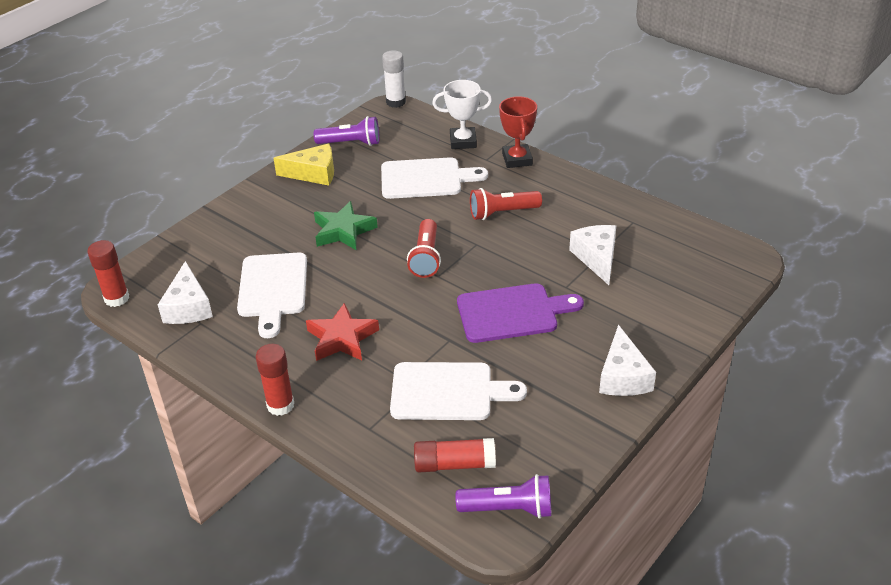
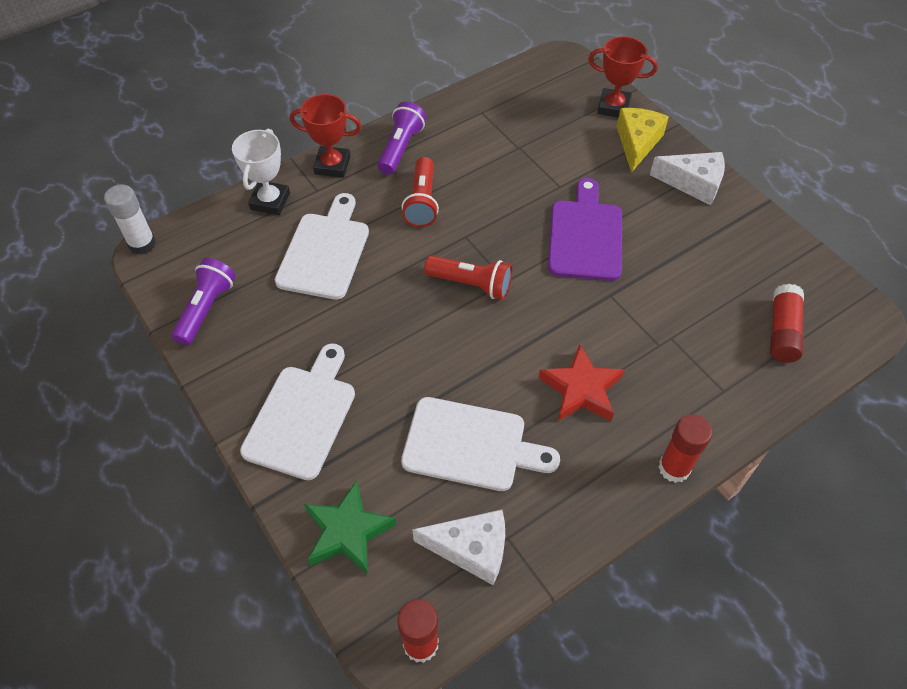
camera: 75 degrees left, 15 degrees up
yellow cheese [273,144,334,185] -> yellow cheese moved to [617,108,669,173]
green star [314,201,378,250] -> green star moved to [304,480,397,575]
white cutting board [390,362,527,420] -> white cutting board moved to [240,343,355,480]
purple flashlight [456,474,551,519] -> purple flashlight moved to [378,102,426,175]
white cheese [569,225,616,285] -> none
none -> red trophy [588,36,658,118]

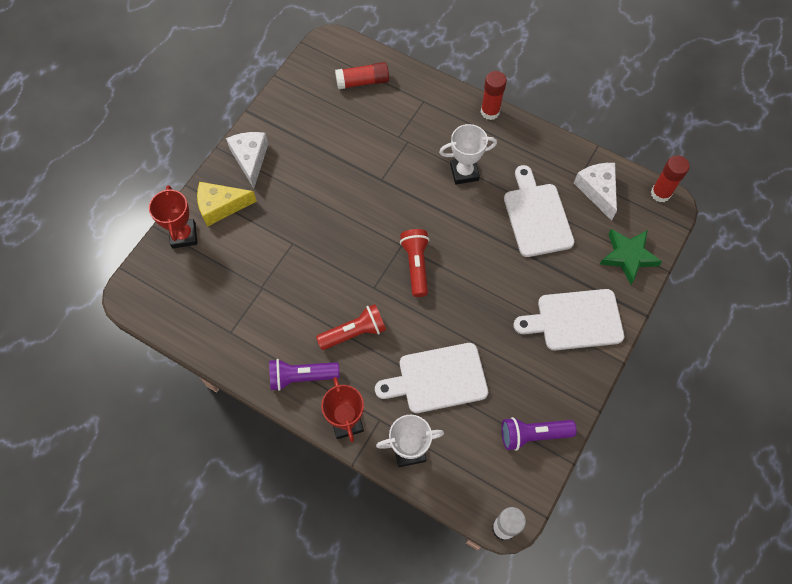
camera: 115 degrees left, 10 degrees up
red star [539,344,625,421] -> white trophy [439,124,497,184]
purple cutting board [548,178,622,281] -> none

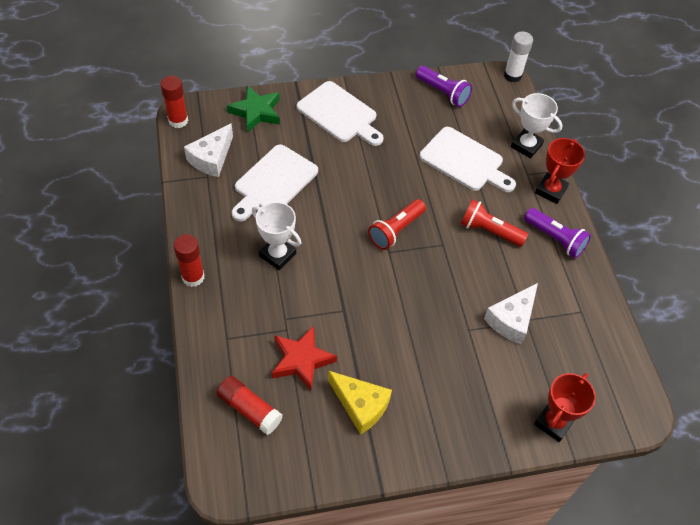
camera: 135 degrees left, 10 degrees down
yellow cheese [197,182,257,227] -> yellow cheese moved to [328,371,392,435]
white cheese [226,132,268,188] -> white cheese moved to [484,283,538,345]
none -> red star [272,326,337,391]

